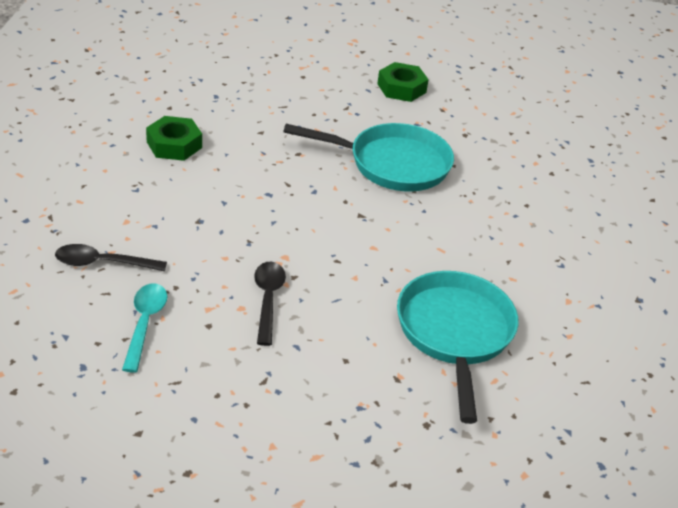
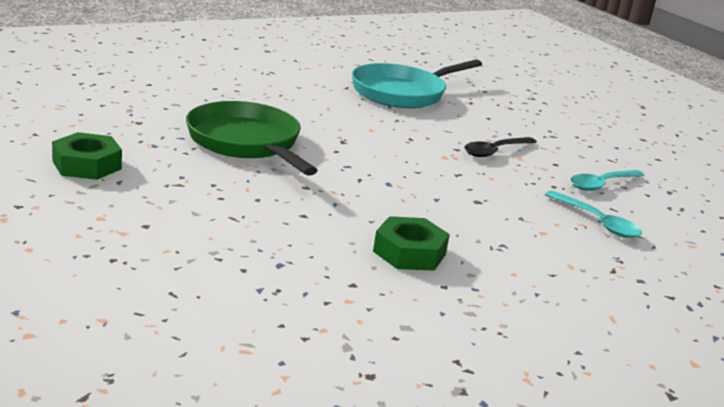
camera: 130 degrees left, 15 degrees down
black spoon [55,244,167,271] -> turquoise spoon [545,191,642,238]
turquoise pan [283,123,454,191] -> green pan [186,101,318,176]

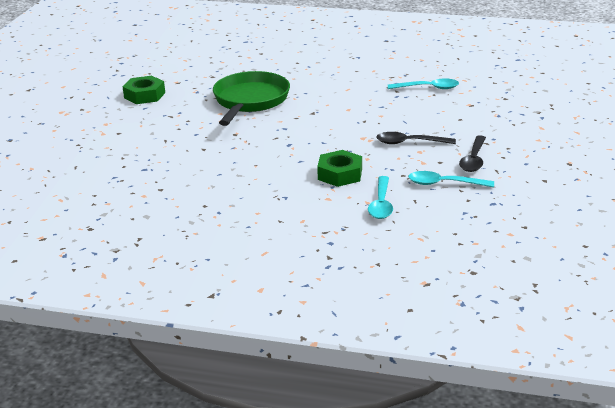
camera: 50 degrees right, 5 degrees up
turquoise pan [352,59,482,108] -> turquoise spoon [388,78,459,89]
green nut [373,216,450,271] -> green nut moved to [317,150,362,187]
none -> black spoon [459,135,486,172]

